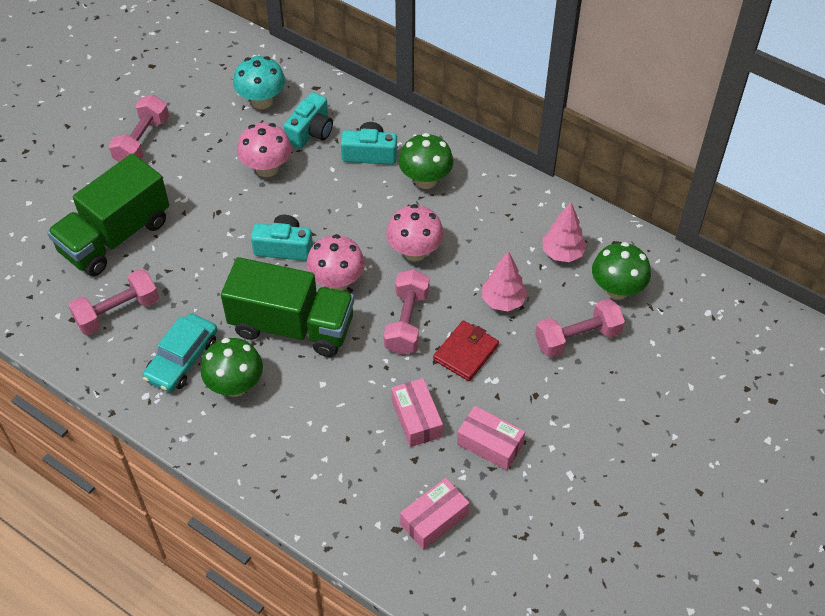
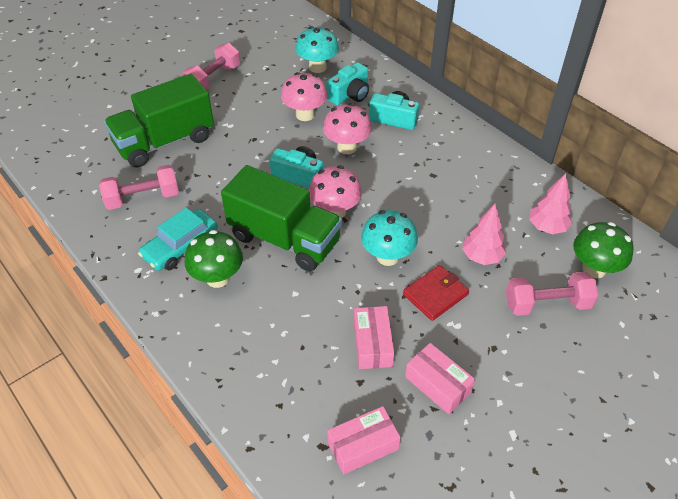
camera: 15 degrees right, 5 degrees down
pink dumbbell [384,269,429,355] -> turquoise mushroom [361,210,418,266]
pink mushroom [386,204,444,262] -> pink mushroom moved to [323,103,372,154]
green mushroom [399,133,453,189] -> none

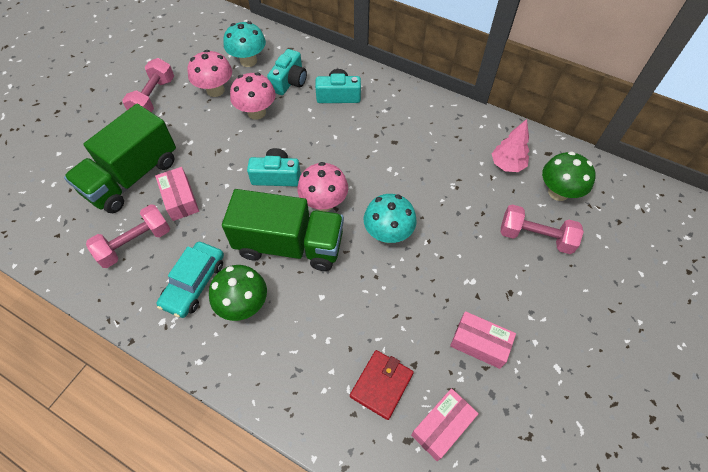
camera: 20 degrees left, 10 degrees up
pink mushroom [323,103,372,154] -> pink mushroom moved to [188,50,232,97]
pink box [354,306,394,369] -> pink box moved to [155,167,199,221]
red wallet [403,265,469,321] -> red wallet moved to [350,350,414,420]
pink tree [462,204,506,265] -> none
pink dumbbell [506,272,598,316] -> pink dumbbell turned 45 degrees clockwise [501,204,584,254]

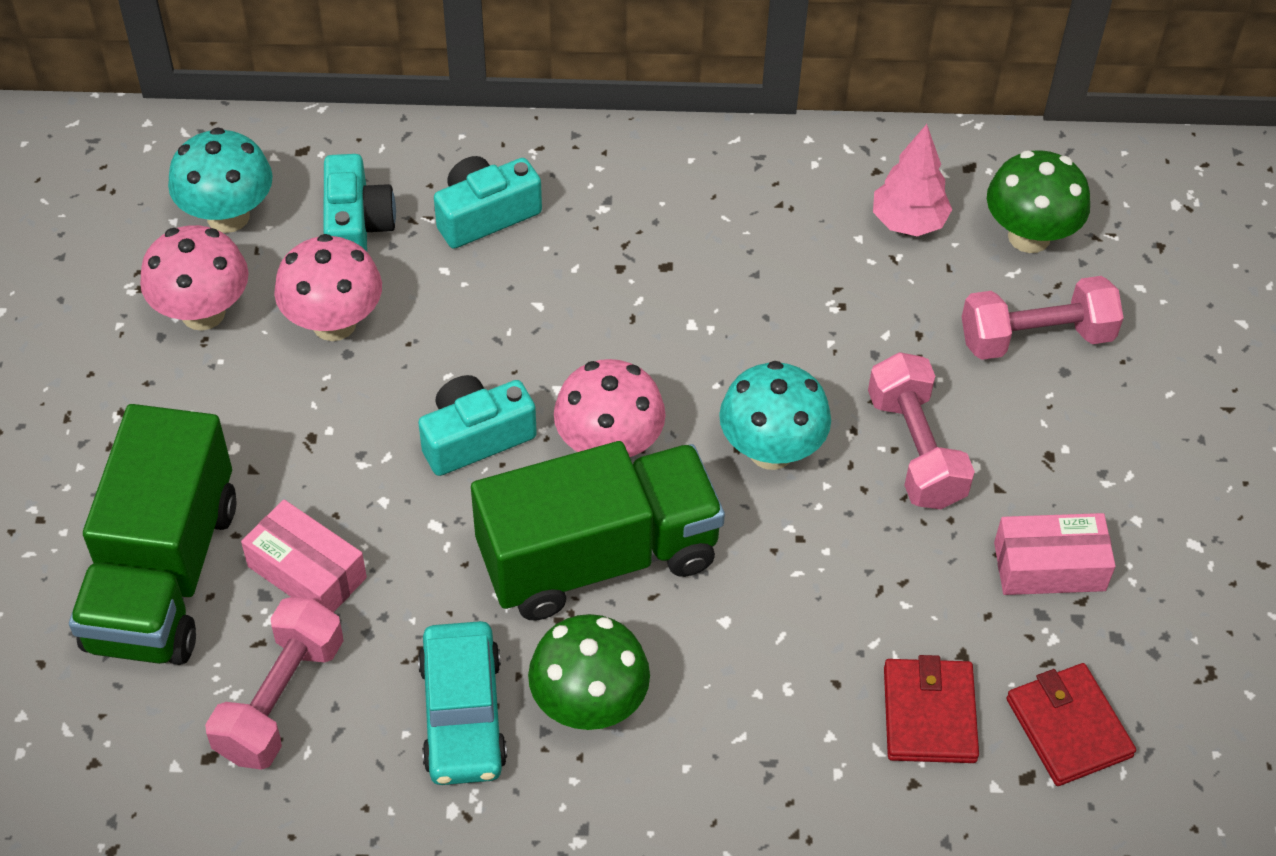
camera: 30 degrees left, 5 degrees down
pink dumbbell [122,58,174,112] -> pink dumbbell moved to [868,352,975,509]
pink box [411,388,479,461] -> red wallet [1007,663,1136,786]

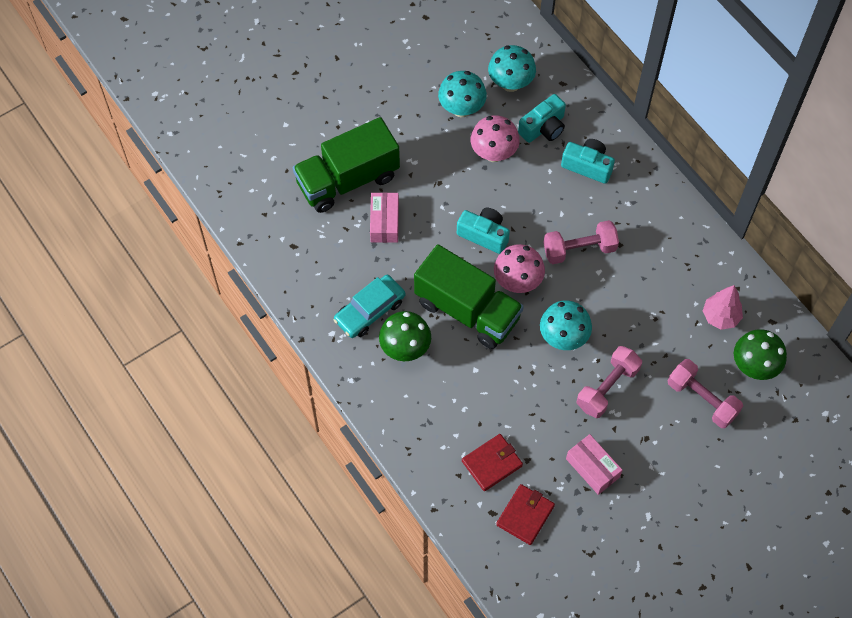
camera: 55 degrees right, 10 degrees up
pink mushroom [140,225,248,331] -> turquoise mushroom [438,71,487,117]
pink dumbbell [205,597,344,770] -> pink dumbbell moved to [543,220,619,264]

